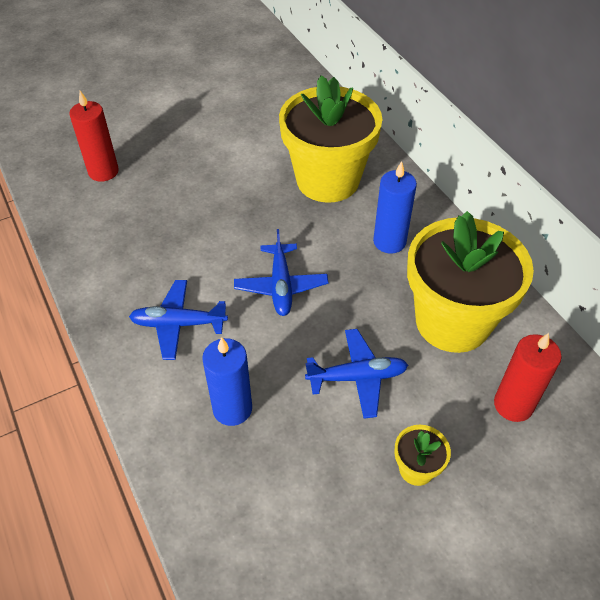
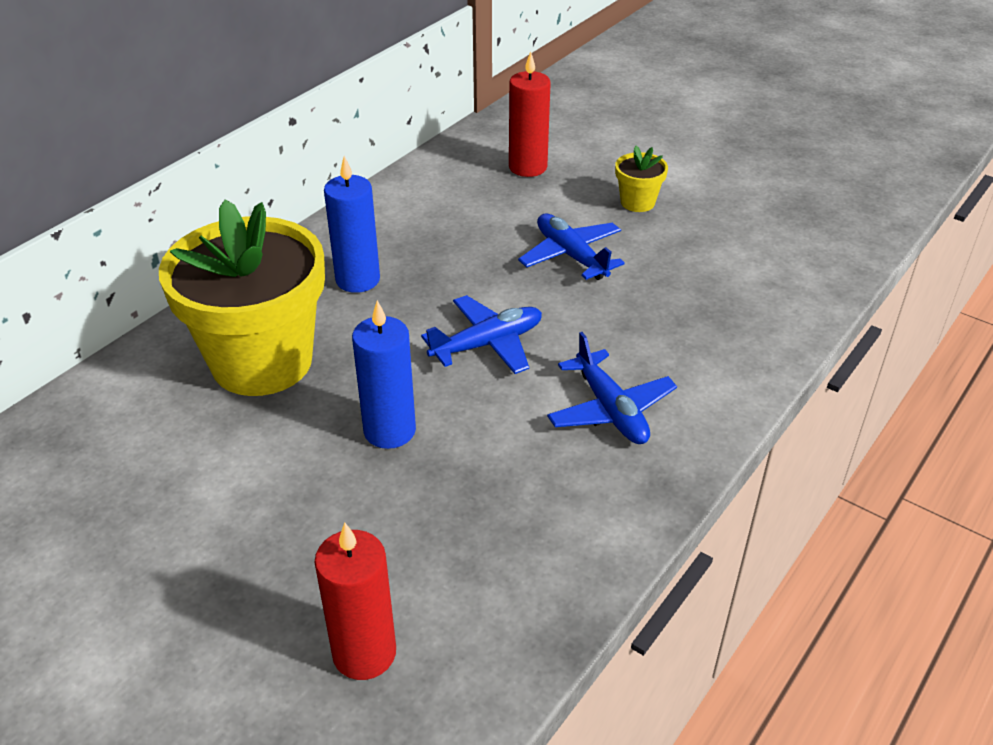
camera: 115 degrees left, 10 degrees down
blue candle [202,337,252,426] -> blue candle moved to [352,300,416,449]
yellow flower pot [407,211,534,353] -> none

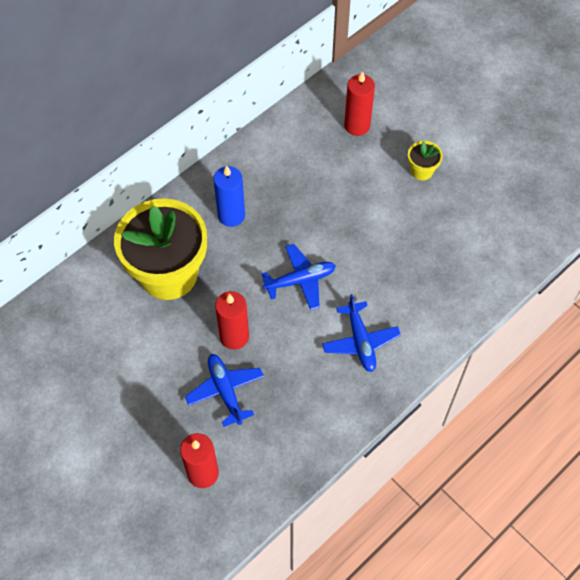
camera: 10 degrees right, 20 degrees up
blue candle [352,300,416,449] -> red candle [215,291,249,350]
blue plane [518,213,625,280] -> blue plane moved to [185,354,264,427]

